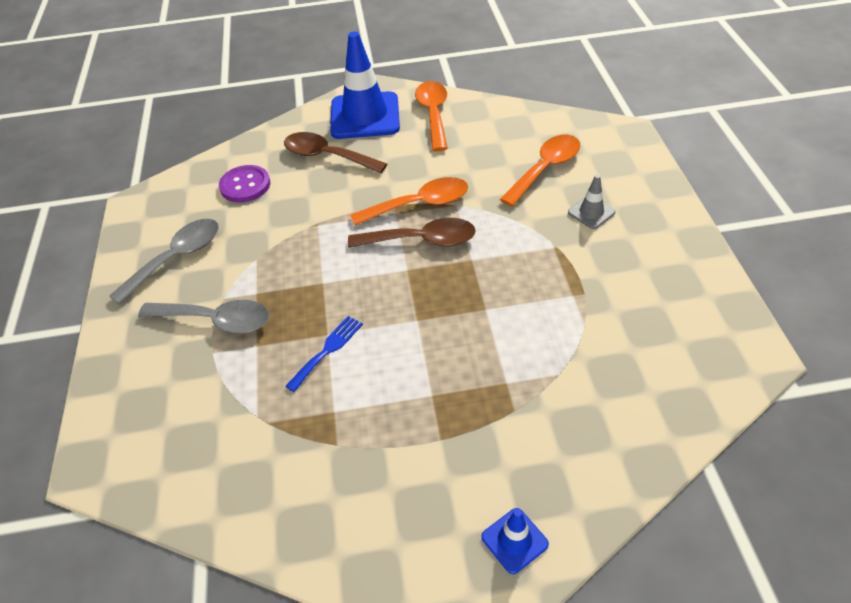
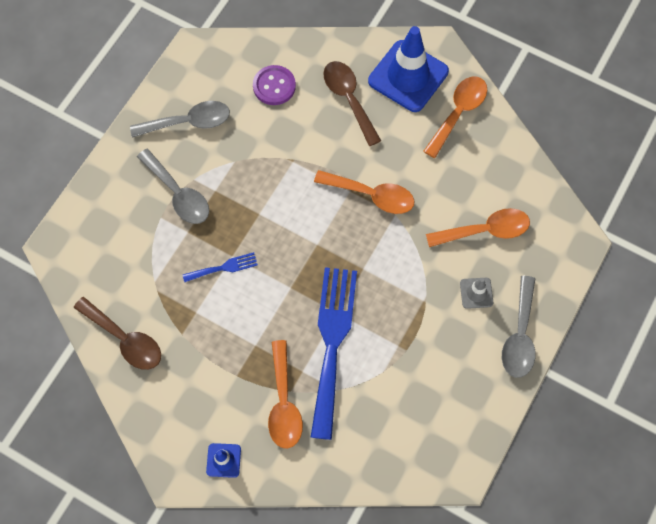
camera: 35 degrees right, 20 degrees up
brown spoon [348,218,476,248] -> brown spoon moved to [74,297,161,370]
none -> orange spoon [268,340,303,449]
none -> blue fork [311,267,357,440]
none -> grey spoon [502,276,536,378]

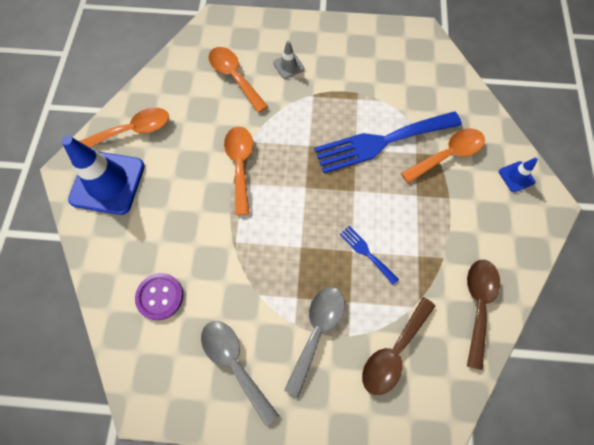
camera: 115 degrees left, 0 degrees up
brown spoon [323,61,381,146] -> brown spoon moved to [362,297,436,395]
orange spoon [423,76,487,158] -> orange spoon turned 150 degrees clockwise [79,108,169,147]
grey spoon [502,276,536,378] -> none

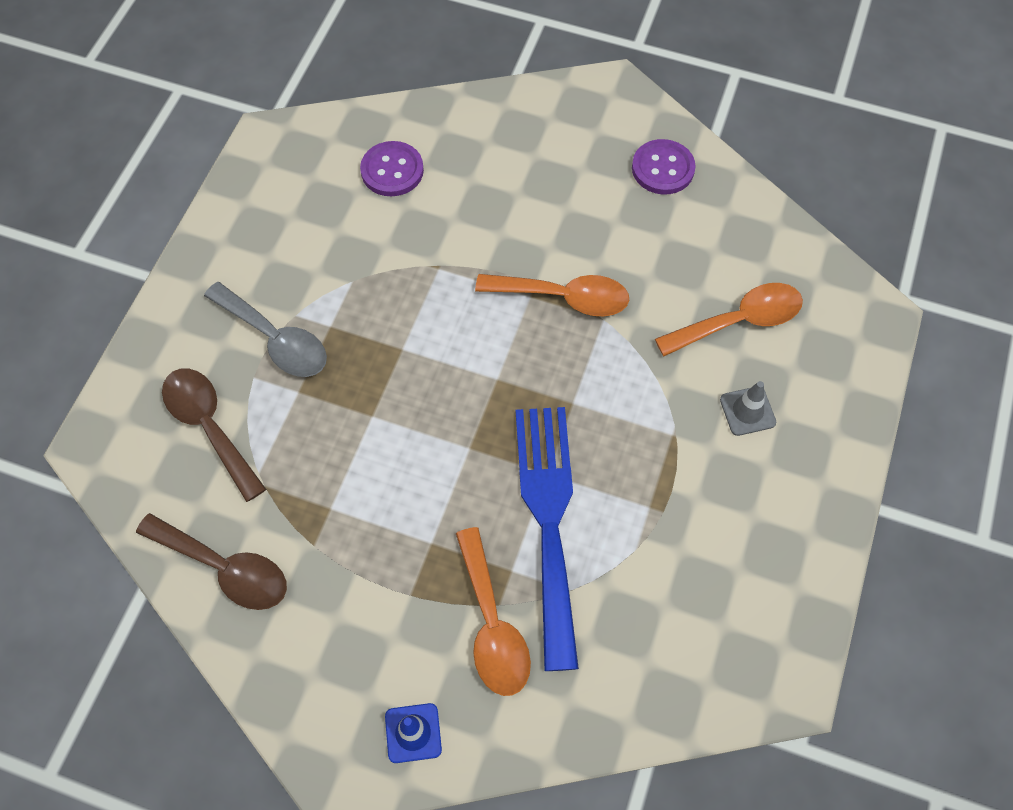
camera: 105 degrees right, 5 degrees down
blue traffic cone [62,136,145,215] -> none
orange spoon [79,108,169,147] -> purple button [632,139,695,195]
grey spoon [201,321,279,426] -> none
blue fork [339,226,399,285] -> none

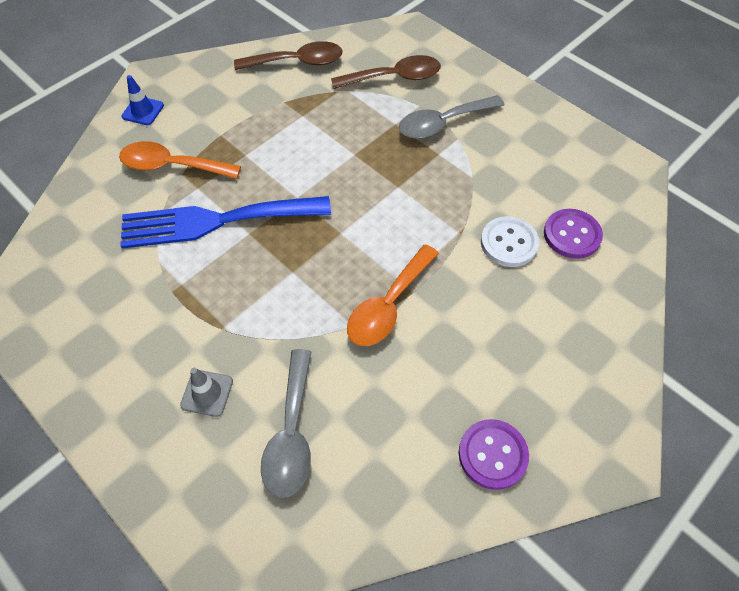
camera: 115 degrees right, 5 degrees down
brown spoon [136,513,287,610] -> brown spoon turned 150 degrees counterclockwise [234,41,343,70]
blue fork [516,407,579,671] -> blue fork turned 150 degrees clockwise [120,196,331,249]
orange spoon [655,283,803,356] -> grey spoon [261,349,311,498]
none -> white button [481,216,539,267]

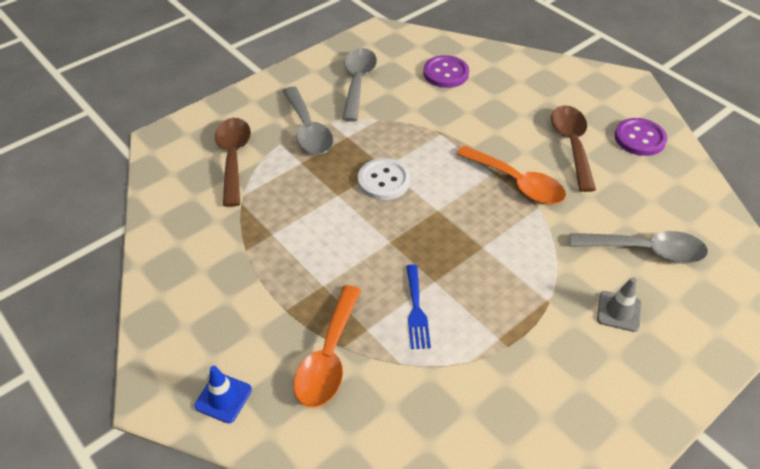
camera: 85 degrees left, 10 degrees down
blue fork [120,196,331,249] -> blue fork [406,264,431,349], size x0.44
brown spoon [234,41,343,70] -> brown spoon moved to [551,105,596,192]
white button [481,216,539,267] -> white button moved to [358,158,410,200]
none -> grey spoon [342,48,377,122]

